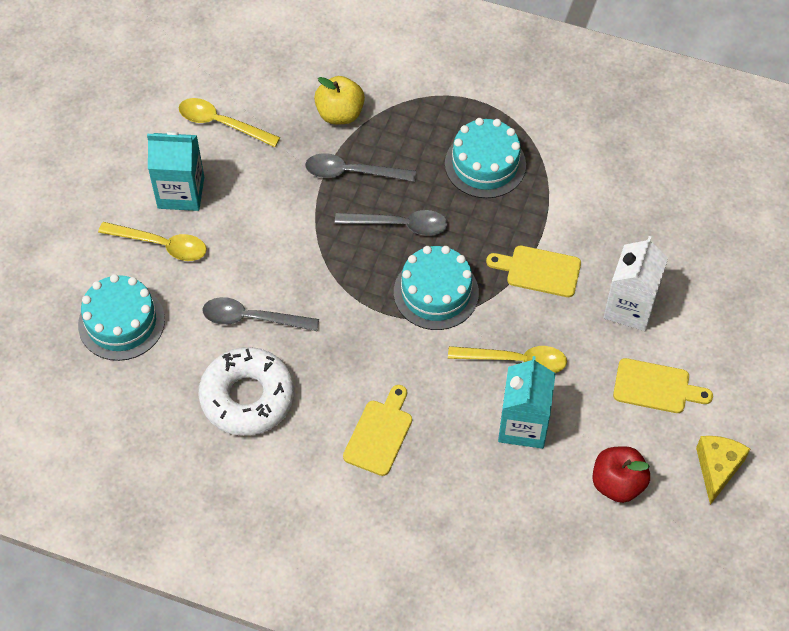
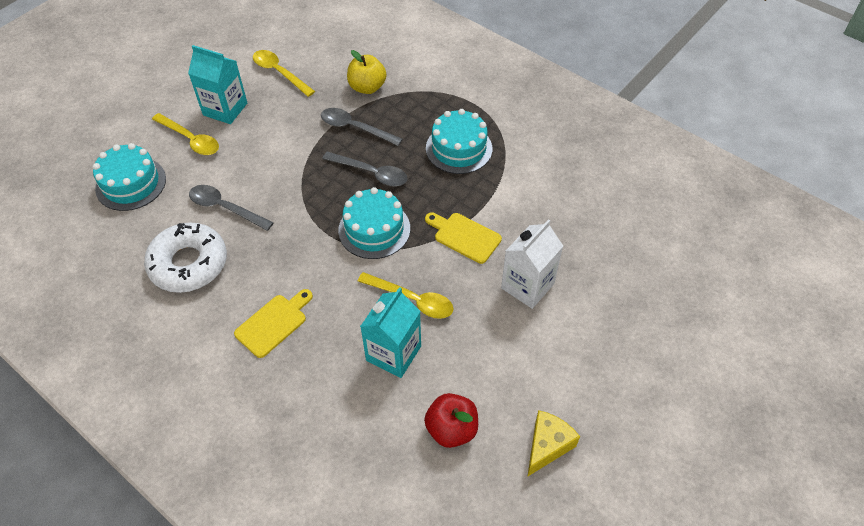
camera: 20 degrees right, 5 degrees down
yellow cutting board [613,358,713,413] -> none

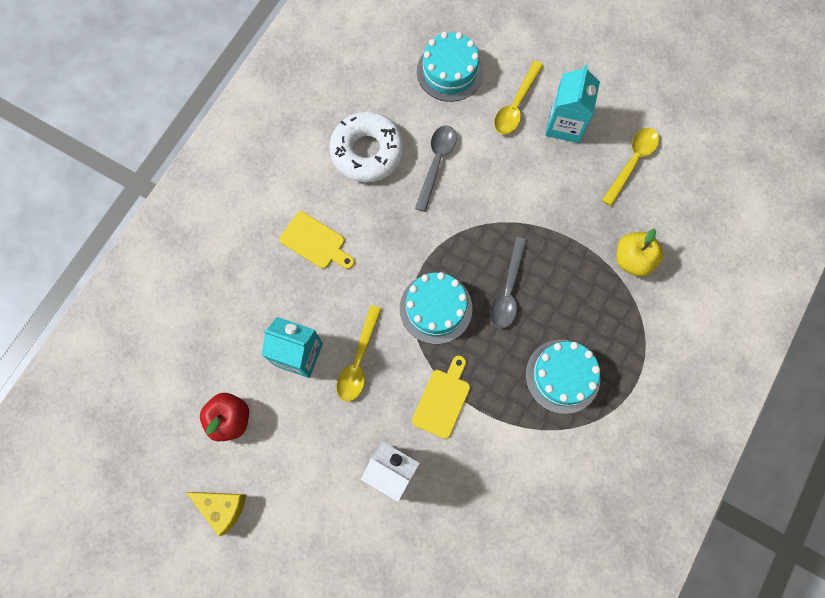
camera: 80 degrees right, 20 degrees up
grey spoon [321,108,403,146] -> none

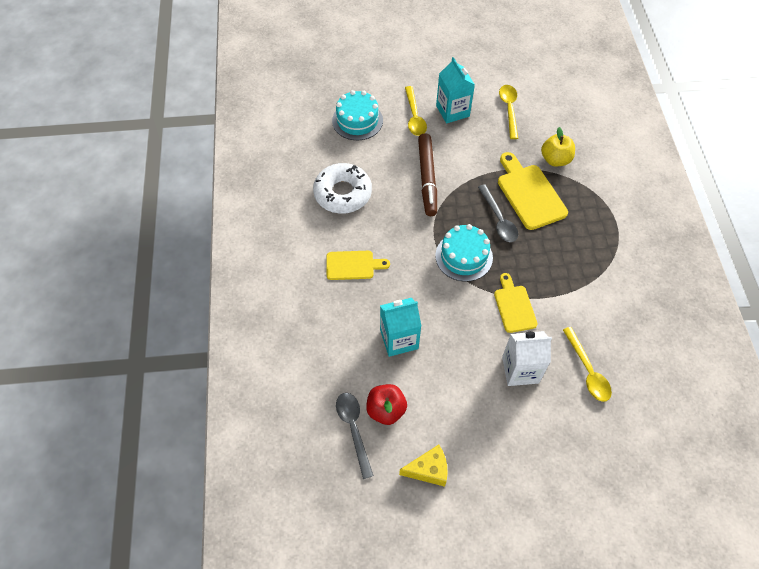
camera: 35 degrees left, 15 degrees down
yellow spoon [336,305,382,402] -> yellow spoon moved to [563,327,612,402]
grey spoon [415,125,457,212] -> grey spoon moved to [336,393,374,479]
turquoise cake [526,339,600,414] -> none
none -> brown marker [418,133,437,216]
none -> yellow cutting board [498,152,568,230]

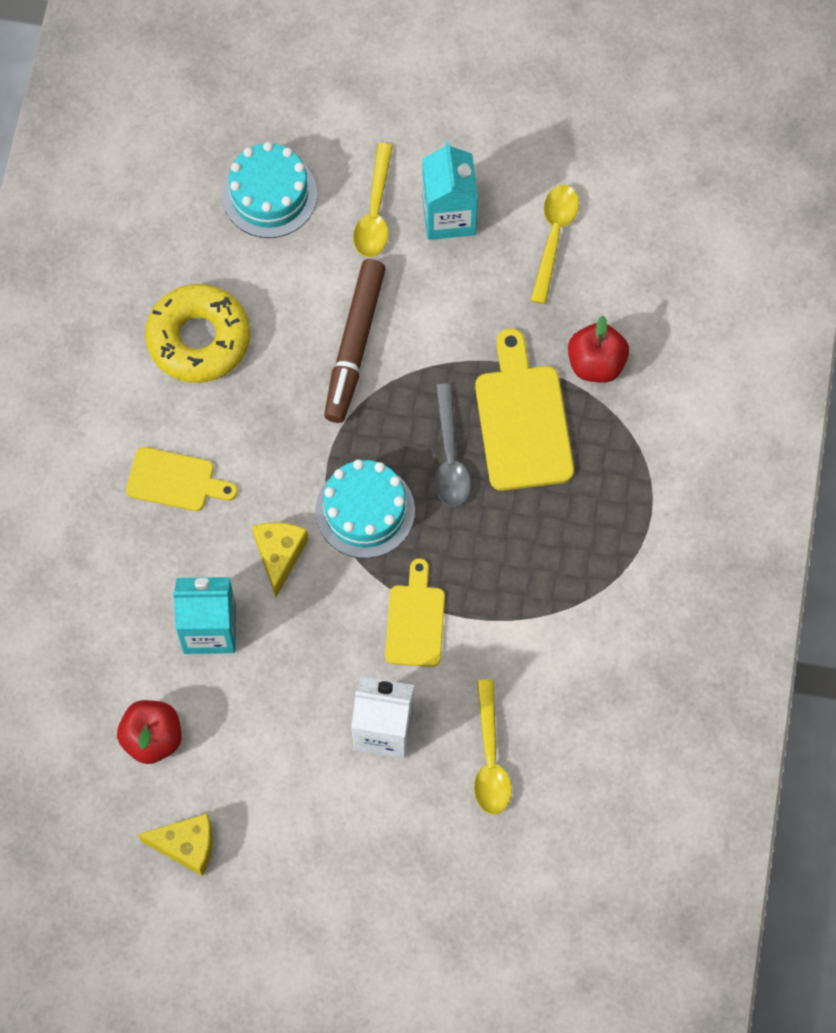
camera: 15 degrees right, 10 degrees up
white donut [313,163,372,214] -> yellow donut [145,284,250,383]
grey spoon [336,393,374,479] -> none
yellow apple [541,127,575,167] -> red apple [568,316,629,383]
none -> yellow cheese [252,522,308,597]

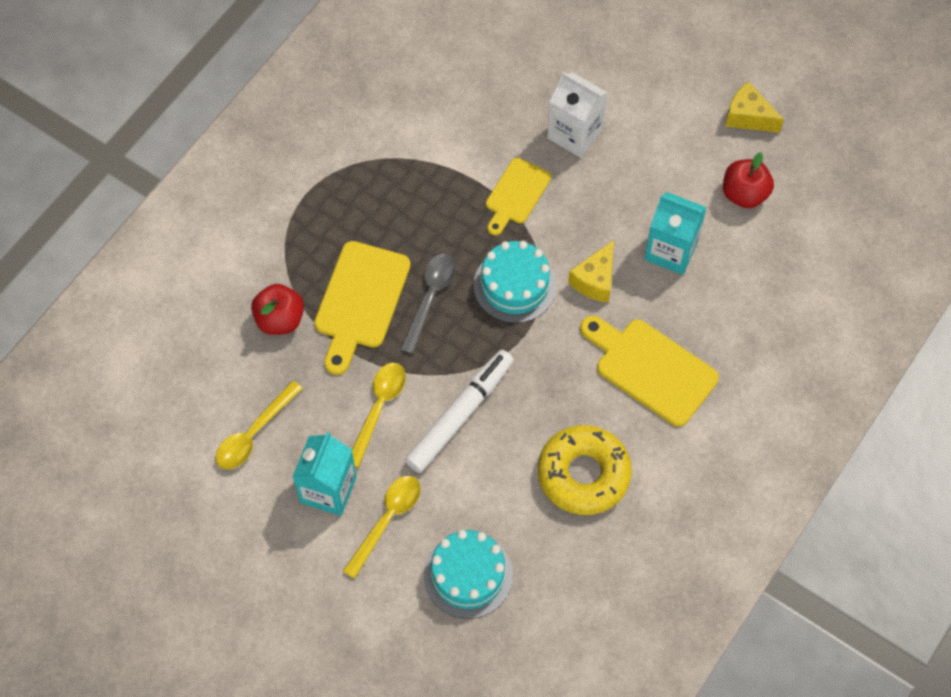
camera: 155 degrees left, 5 degrees down
yellow cutting board [126,447,238,511] -> yellow cutting board [580,316,719,427], size x1.57
brown marker [324,259,386,423] -> white marker [405,350,513,473]
yellow spoon [474,679,512,815] -> yellow spoon moved to [352,363,406,468]

